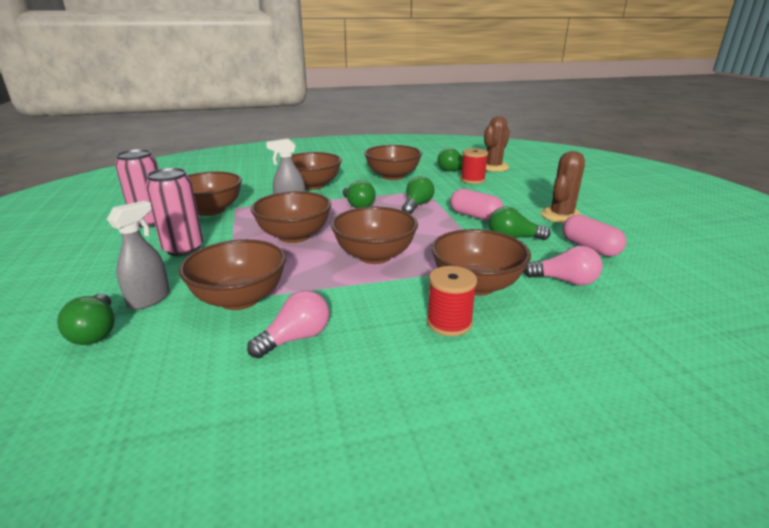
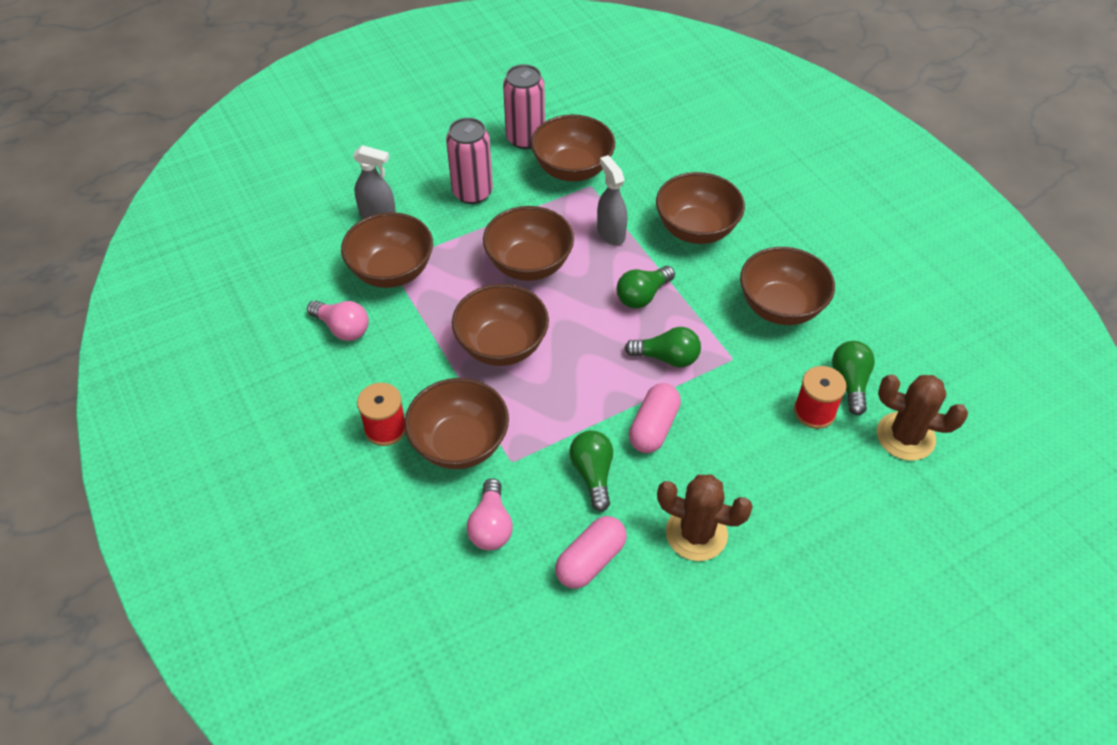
camera: 75 degrees right, 25 degrees up
green light bulb [57,294,115,345] -> none

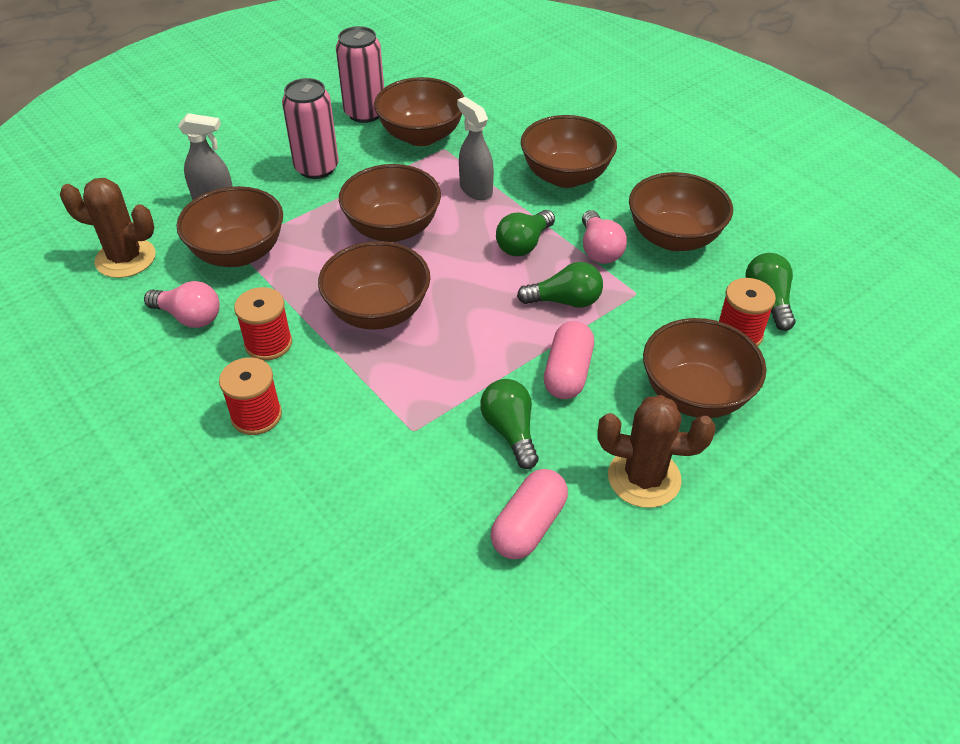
camera: 10 degrees left, 5 degrees down
brown bowl [405,378,509,469] -> brown bowl moved to [643,318,766,418]
pink light bulb [467,478,513,550] -> pink light bulb moved to [582,210,627,264]
brown cactus [877,375,968,461] -> brown cactus moved to [60,178,155,278]
none -> red spool [234,287,292,361]

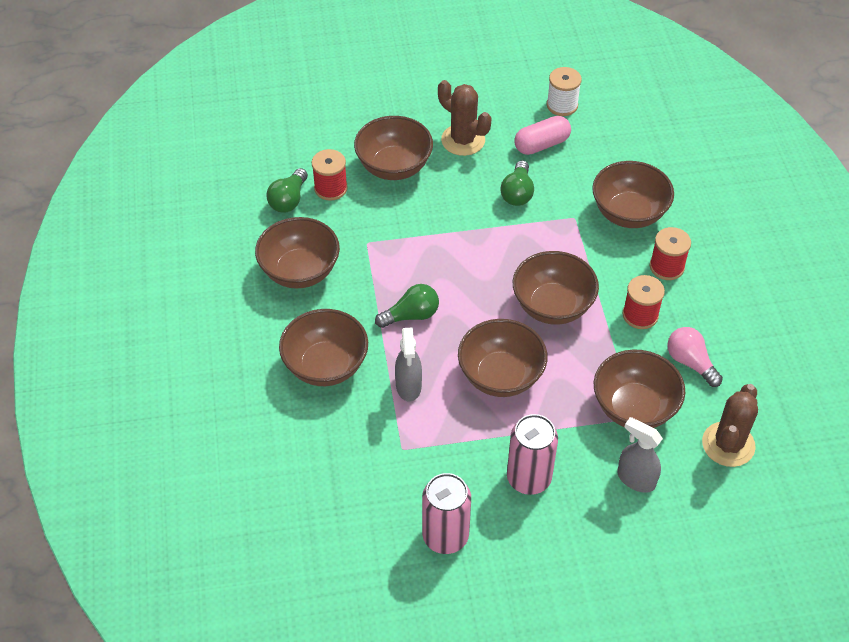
camera: 150 degrees left, 5 degrees up
brown cactus [60,178,155,278] -> brown cactus turned 75 degrees clockwise [702,384,758,467]
brown bowl [374,77,464,146] -> brown bowl moved to [592,161,674,228]
green light bulb [517,262,603,308] -> none
pink capsule [544,321,594,399] -> none
pink light bulb [582,210,627,264] -> none
none -> white spool [547,67,582,116]

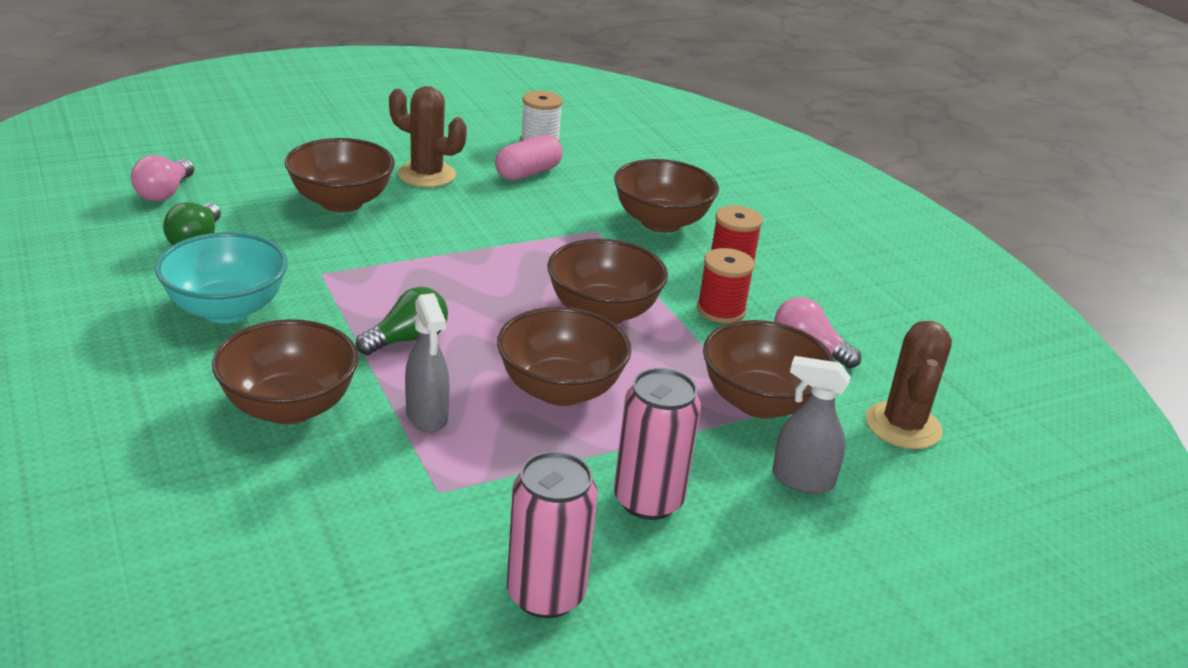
camera: 20 degrees left, 20 degrees down
brown bowl [255,217,340,289] -> turquoise bowl [155,232,288,323]
red spool [312,149,348,201] -> none
green light bulb [500,160,534,206] -> none
none -> pink light bulb [131,155,194,201]

